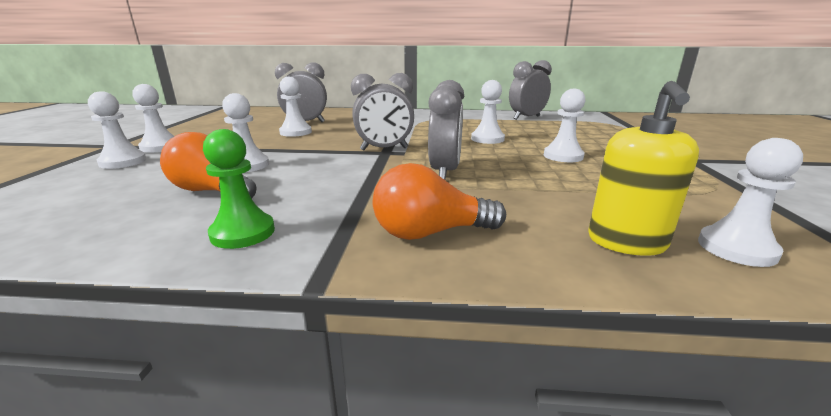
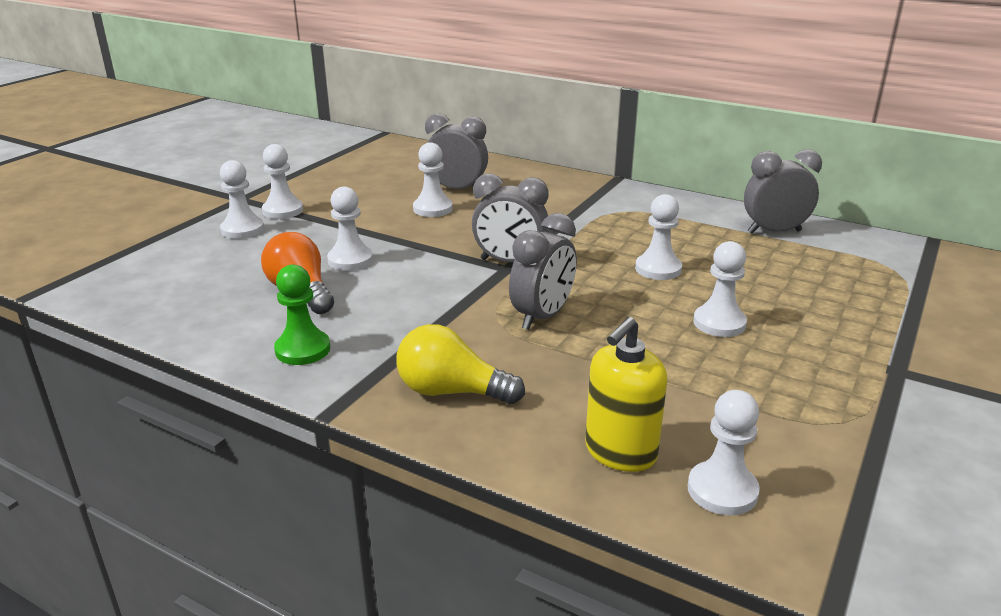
camera: 25 degrees right, 5 degrees up
orange light bulb [372,163,506,240] -> yellow light bulb [397,324,525,404]

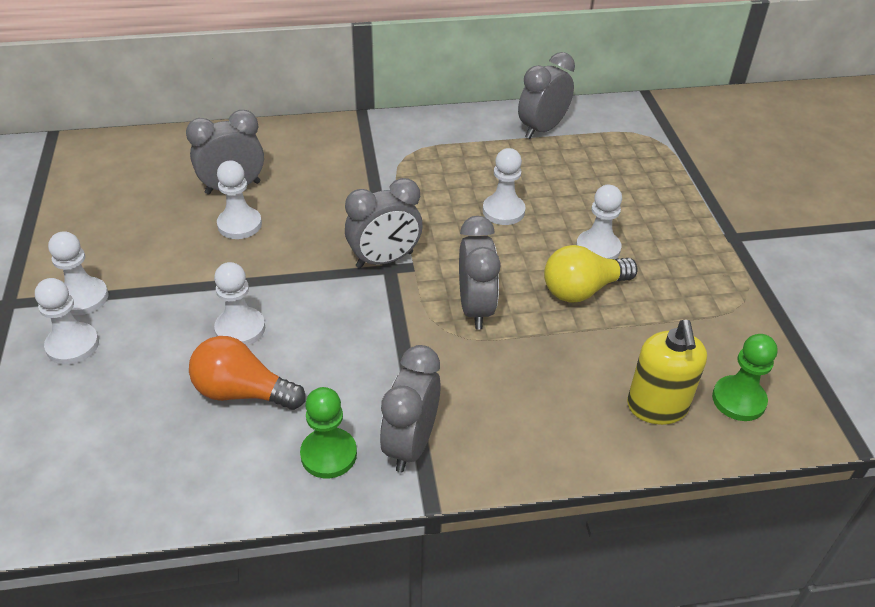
camera: 40 degrees left, 15 degrees up
yellow light bulb [397,324,525,404] -> yellow light bulb moved to [544,245,637,303]
white pawn [688,390,760,516] -> green pawn [712,334,778,421]
none -> grey clock [380,345,441,472]

